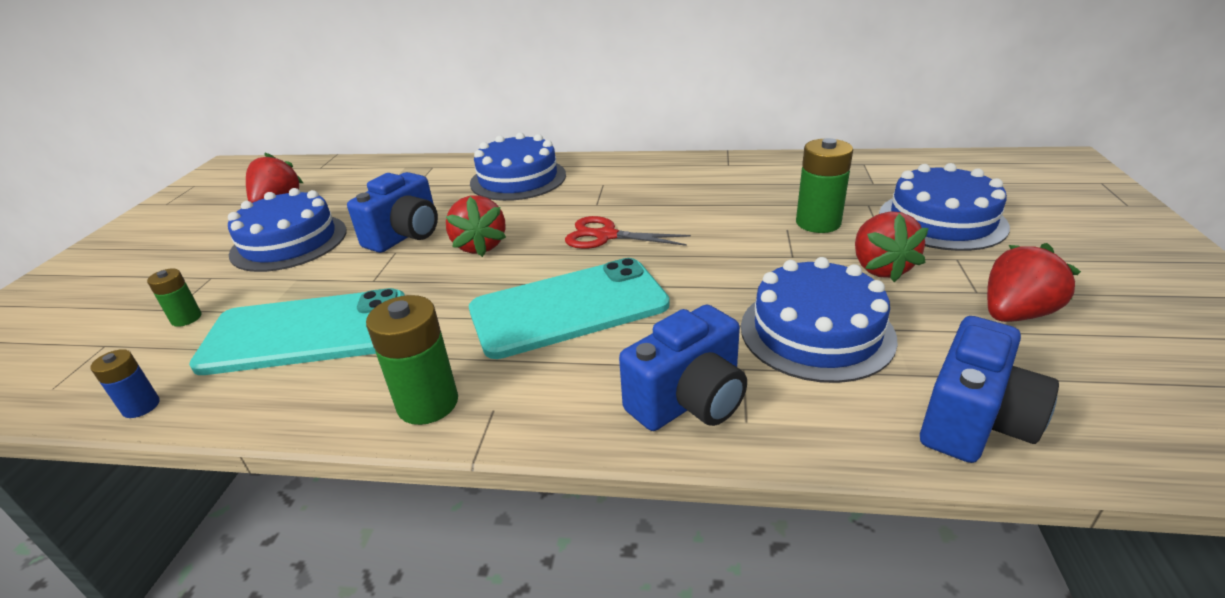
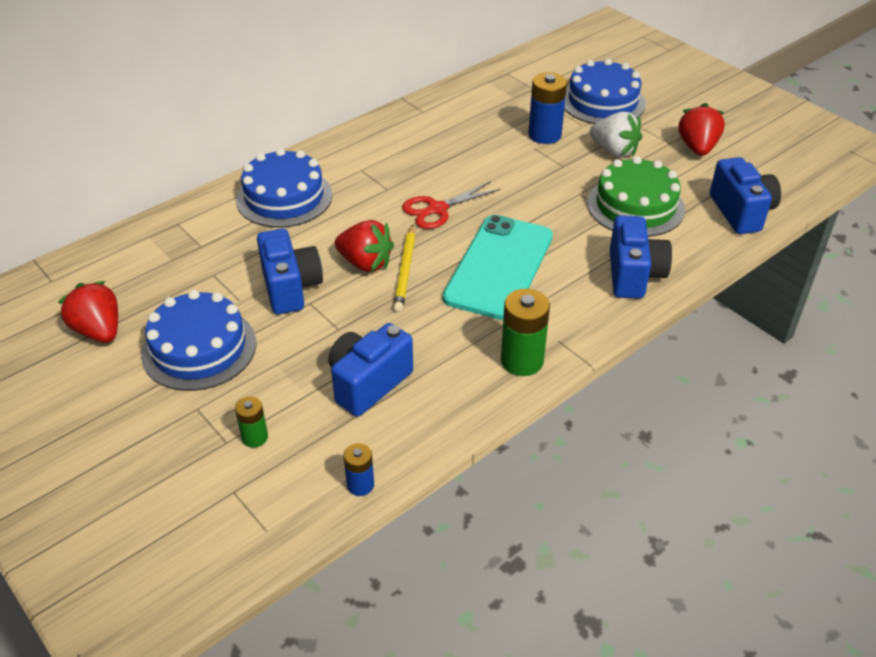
camera: 50 degrees left, 10 degrees up
turquoise phone [189,288,405,375] -> blue camera [328,323,413,417]
blue cake [741,257,898,383] -> green cake [587,156,685,237]
green battery [796,138,853,233] -> blue battery [528,72,567,144]
red strawberry [855,211,928,282] -> white strawberry [590,112,642,157]
none -> yellow pencil [393,225,415,312]

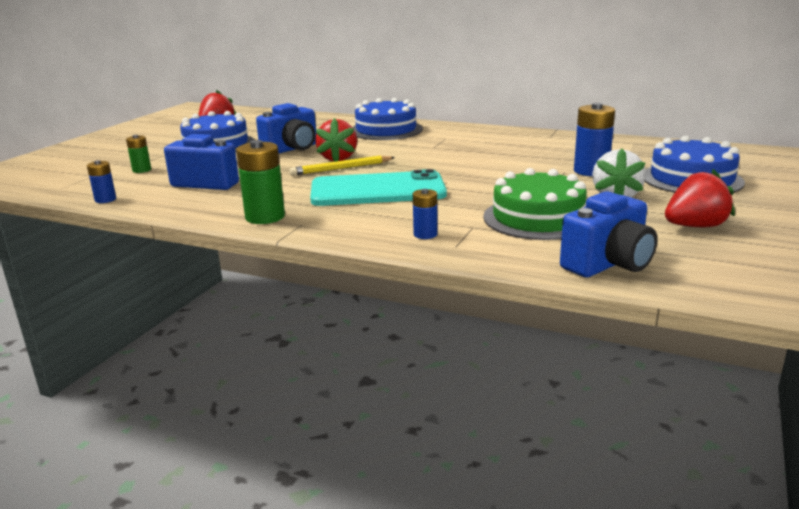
camera: 65 degrees right, 20 degrees down
red scissors [402,181,500,229] -> none
blue camera [610,215,672,299] -> blue battery [413,189,438,239]

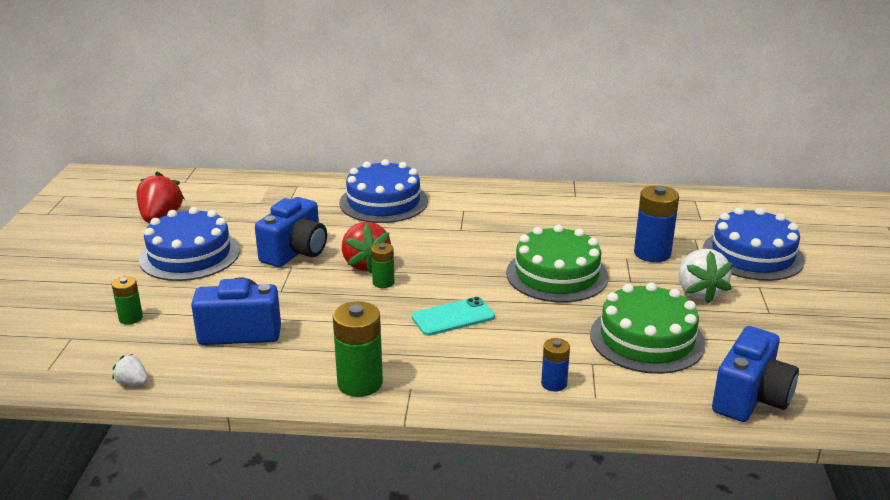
camera: 20 degrees left, 5 degrees up
blue battery [87,160,116,203] -> white strawberry [112,354,148,385]
yellow pencil [290,155,395,176] -> green battery [371,243,395,288]
turquoise phone [310,169,447,206] -> turquoise phone [412,297,495,336], size x0.52
red strawberry [665,169,735,227] -> none
none -> green cake [506,225,609,302]

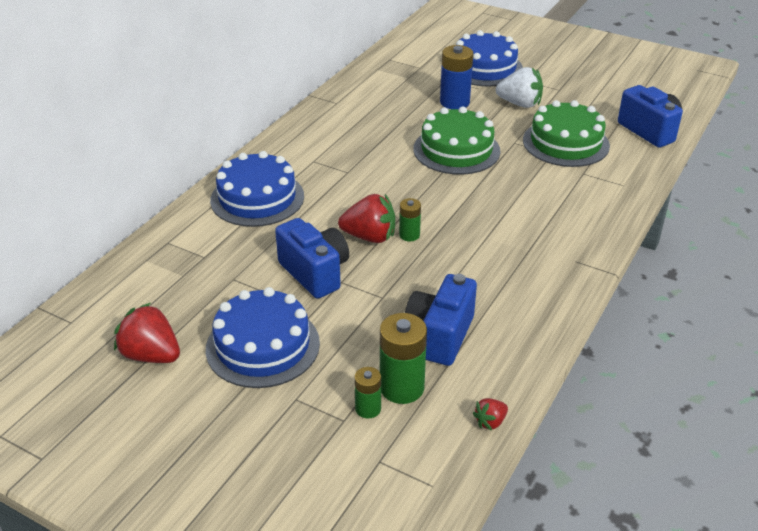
camera: 65 degrees left, 10 degrees up
white strawberry [112,354,148,385] -> red strawberry [473,398,508,431]
green battery [333,301,383,397] -> green battery moved to [380,313,427,404]
turquoise phone [412,297,495,336] -> none
blue battery [541,338,570,392] -> none

